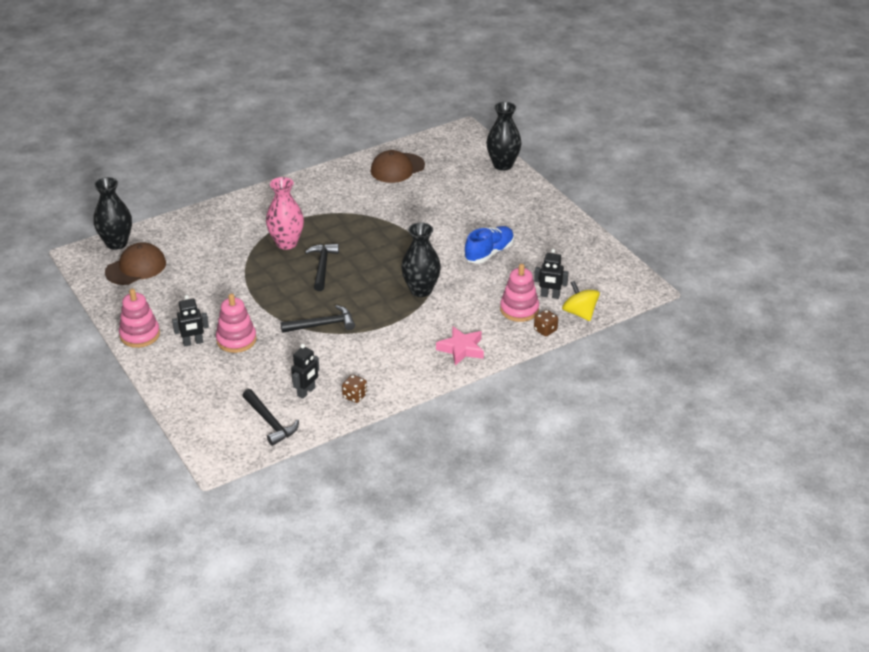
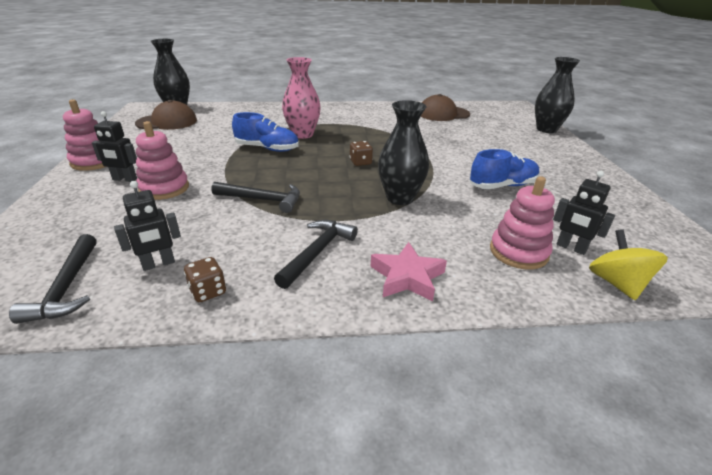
camera: 25 degrees right, 5 degrees down
black hammer [305,244,339,291] -> black hammer moved to [274,220,358,289]
brown dice [534,310,558,336] -> brown dice moved to [349,141,373,166]
none -> blue shoe [232,112,299,152]

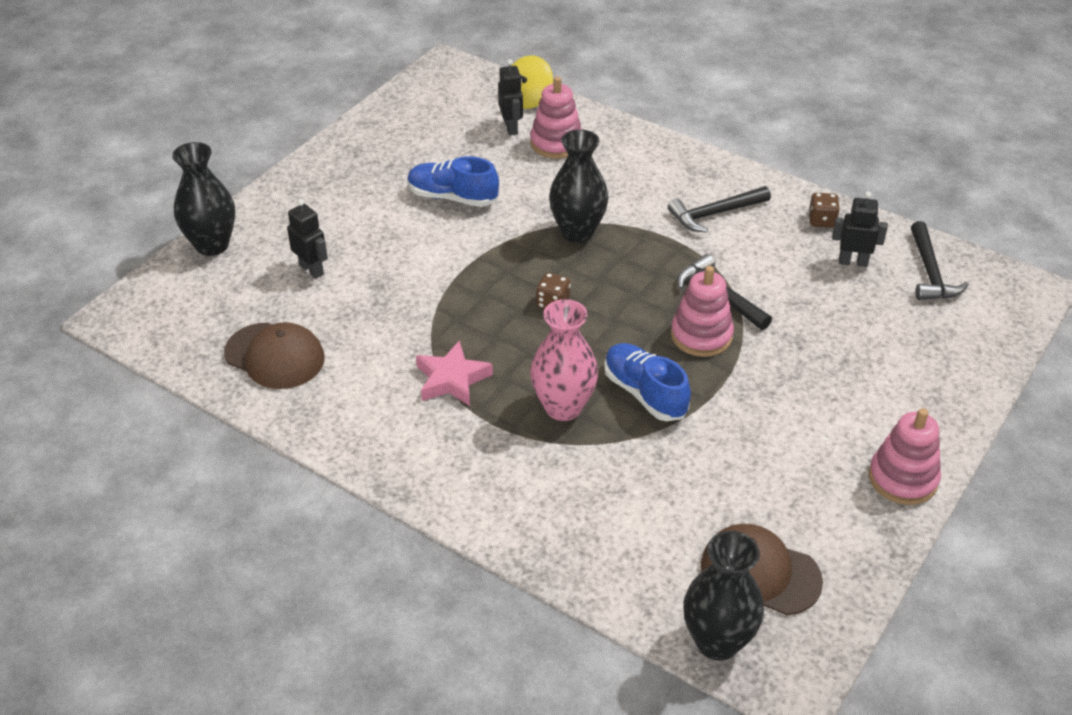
camera: 140 degrees left, 10 degrees up
black hammer [9,234,97,324] -> black hammer turned 150 degrees clockwise [911,221,969,300]
black robot [92,111,137,182] -> black robot moved to [287,199,328,279]
pink stacking toy [136,121,189,200] -> pink stacking toy moved to [671,266,734,357]
pink star [370,242,447,301] -> pink star moved to [416,340,493,406]

